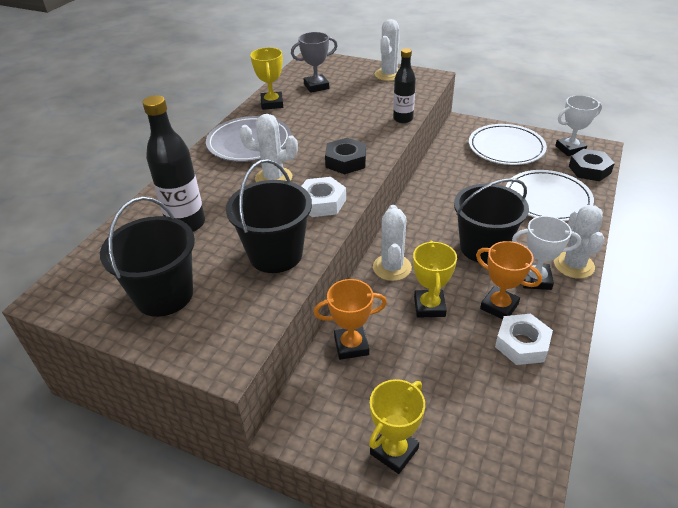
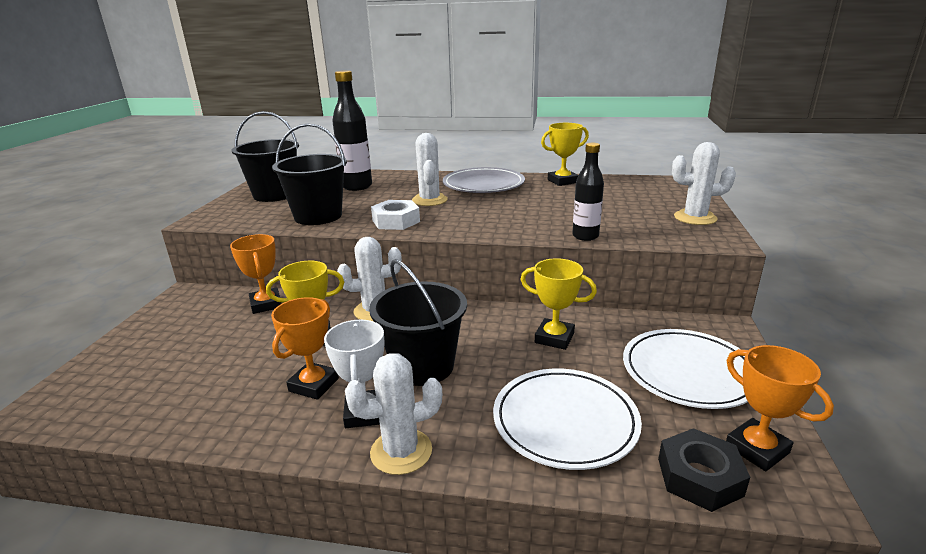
camera: 75 degrees right, 15 degrees down
grey trophy [291,32,338,93] -> none
black nut [325,138,366,174] -> none
yellow trophy [369,379,425,474] -> yellow trophy moved to [520,258,597,350]
white nut [495,314,553,365] -> none
white trophy [555,95,602,156] -> orange trophy [726,345,834,471]

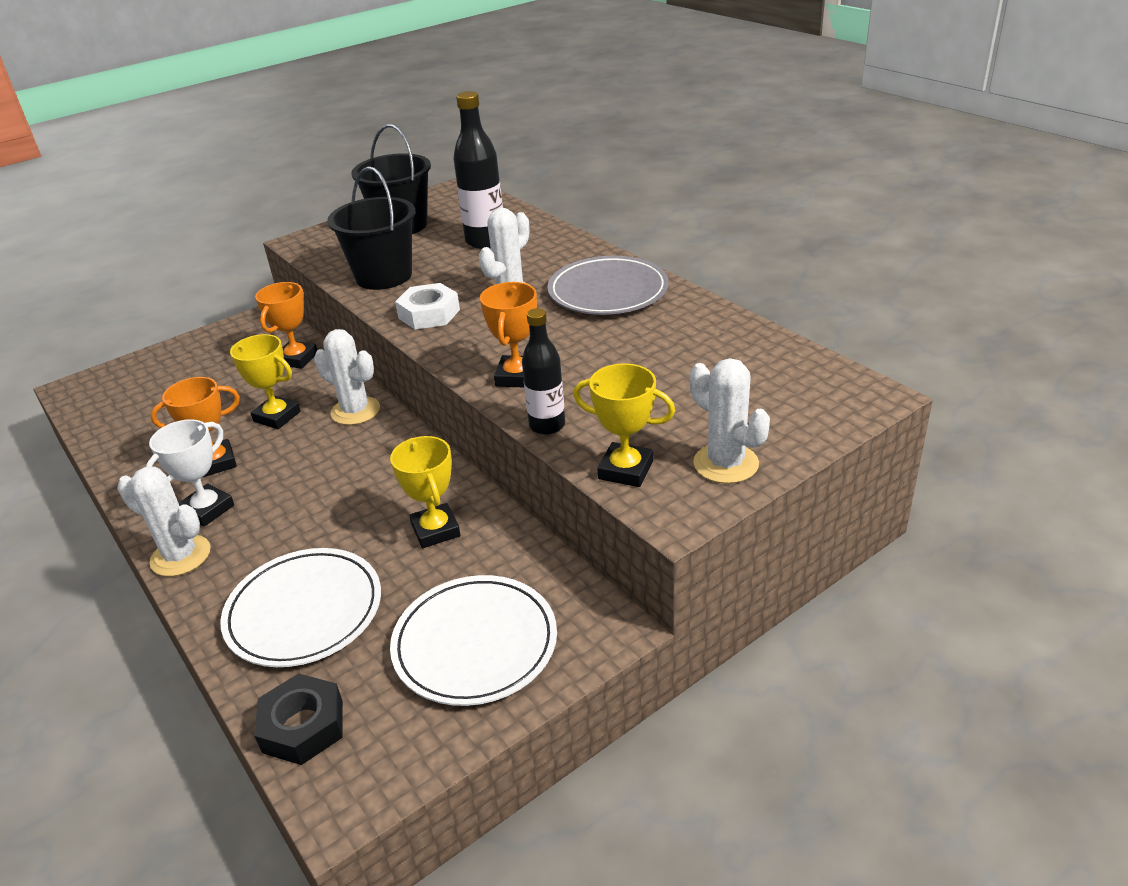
camera: 45 degrees right, 10 degrees up
black bucket [369,259,467,386] -> none
yellow trophy [541,123,589,186] -> yellow trophy moved to [573,363,675,487]
orange trophy [726,345,834,471] -> orange trophy moved to [480,282,537,387]

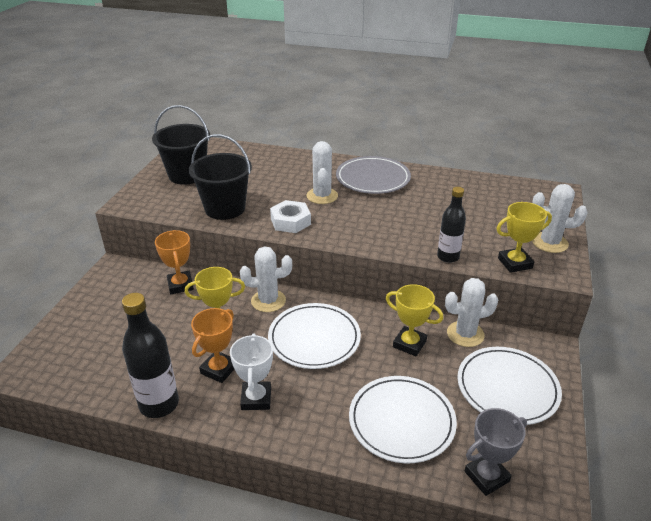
camera: 40 degrees left, 0 degrees up
white cactus [117,467,211,577] -> white cactus moved to [445,278,498,347]
black nut [254,673,343,765] -> grey trophy [464,408,527,496]
black bottle [454,91,503,249] -> black bottle moved to [122,293,179,418]
orange trophy [480,282,537,387] -> none
none -> white plate [268,303,361,369]

